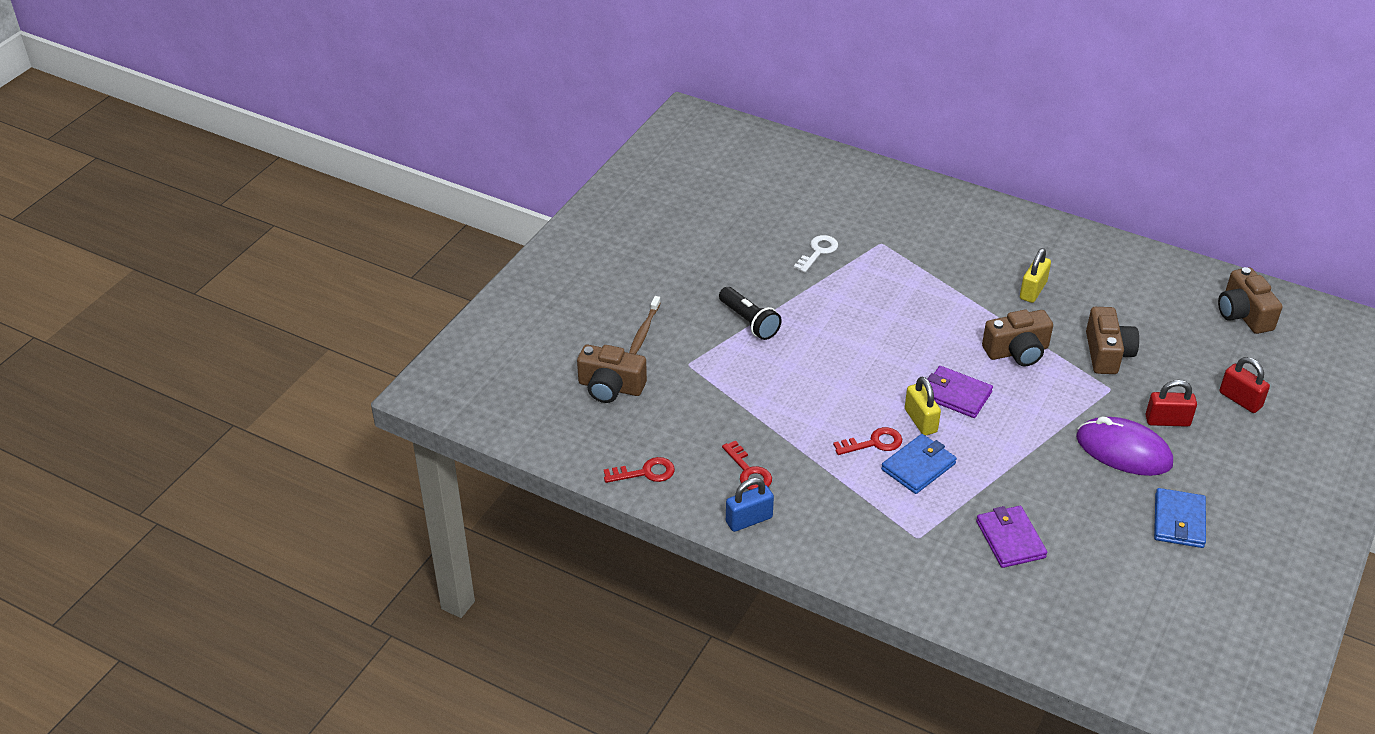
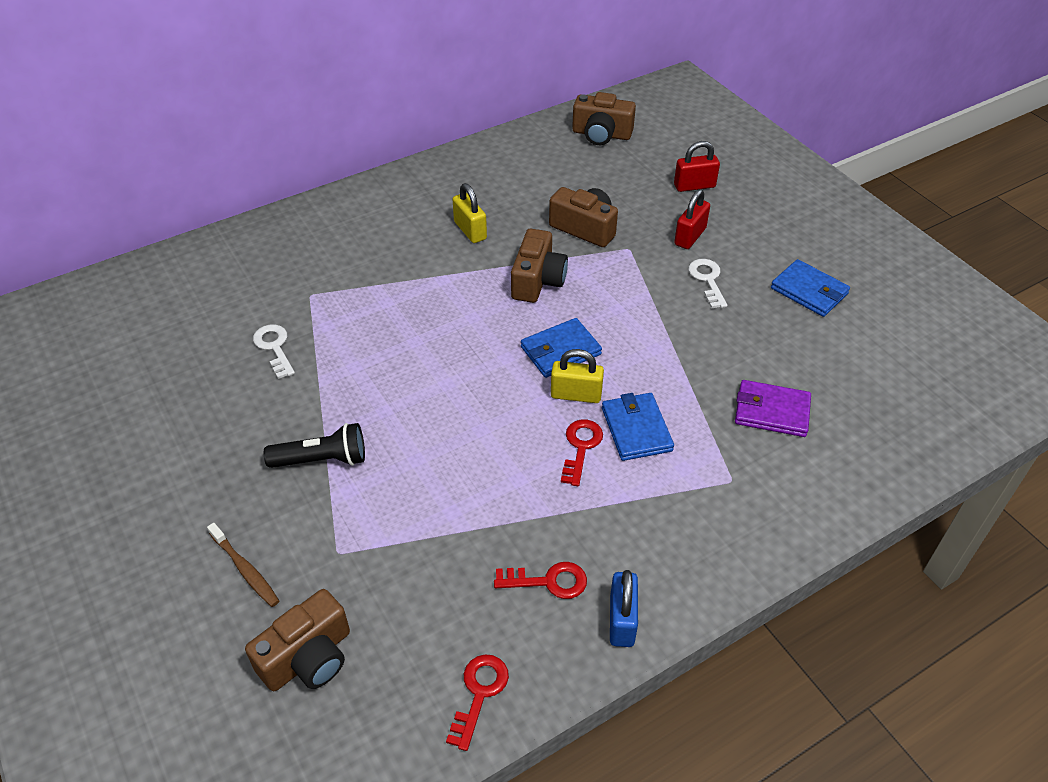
camera: 60 degrees left, 5 degrees up
purple wallet [928,366,993,418] -> blue wallet [521,318,602,378]
purple mouse [1076,416,1173,476] -> white key [688,259,727,308]

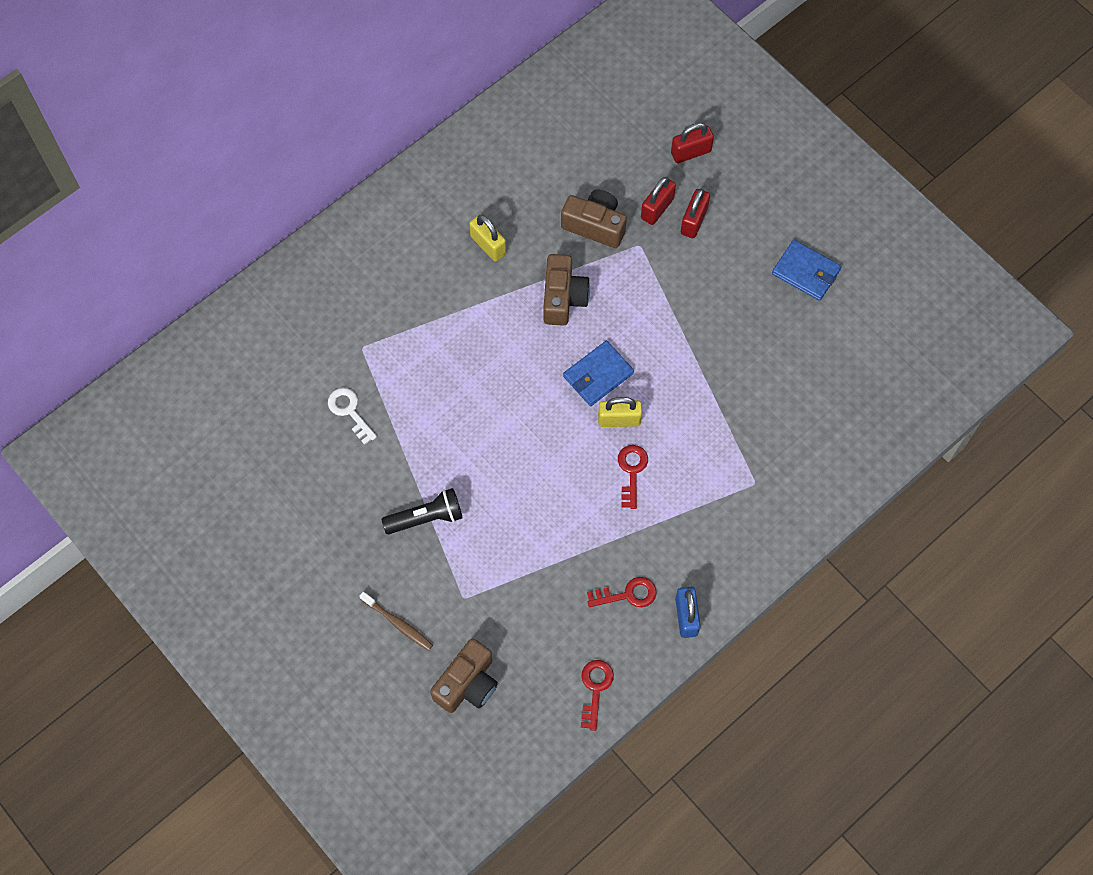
camera: 10 degrees left, 20 degrees up
brown camera [572,92,636,145] -> none
blue wallet [602,393,674,461] -> none
white key [688,259,727,308] -> none
purple wallet [735,380,811,437] -> none
none -> red padlock [641,177,676,225]

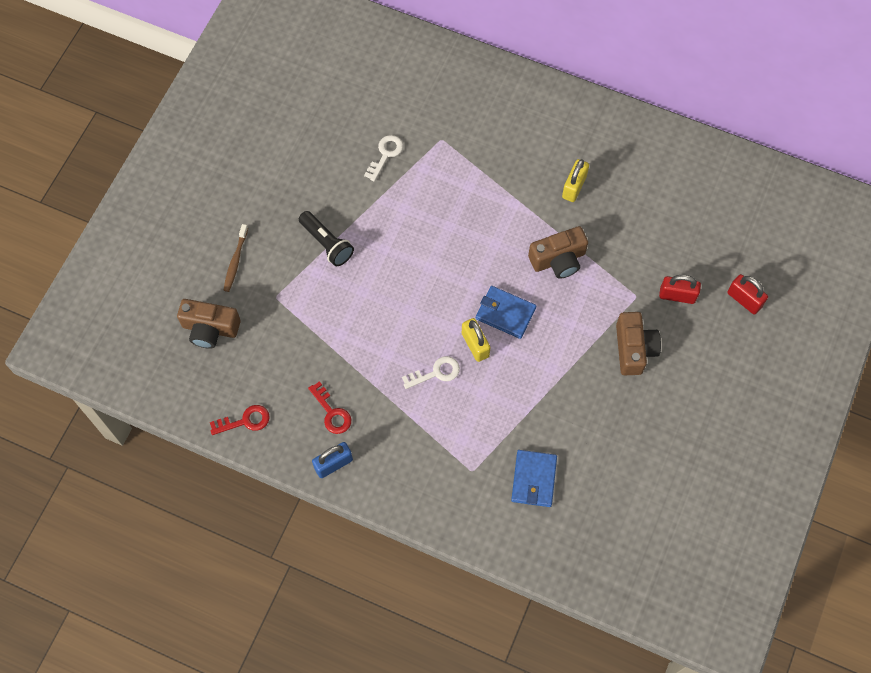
camera: 65 degrees right, 0 degrees up
brown camera [561,190,627,248] -> brown camera moved to [616,312,661,375]
red key [618,445,648,509] -> white key [402,356,460,389]
red padlock [681,189,710,238] -> none
blue wallet [772,240,842,301] -> blue wallet moved to [511,450,557,507]

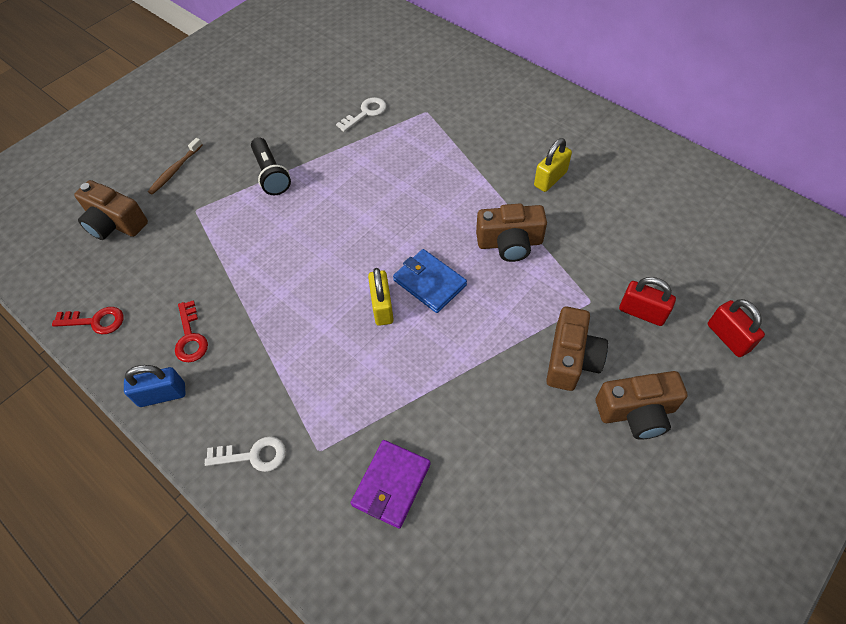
camera: 20 degrees right, 10 degrees down
white key [402,356,460,389] -> white key moved to [205,436,286,472]
blue wallet [511,450,557,507] -> purple wallet [351,440,431,529]
none -> brown camera [596,371,688,439]

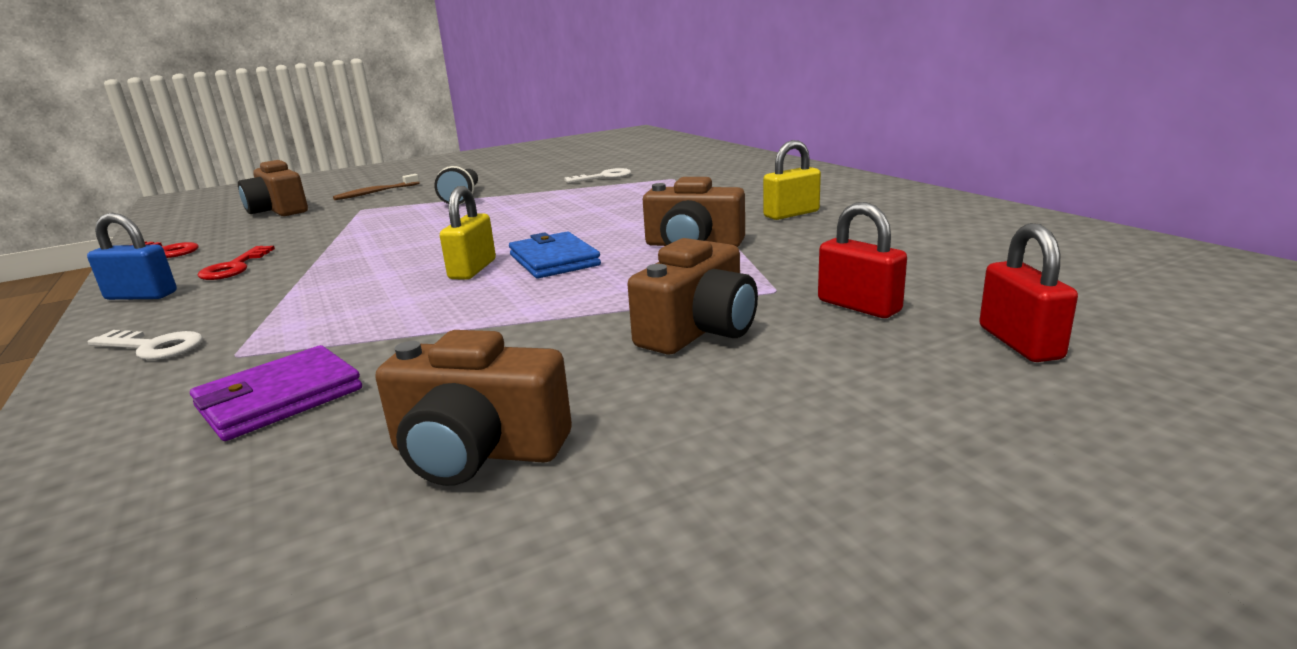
camera: 20 degrees right, 35 degrees down
brown camera [596,371,688,439] -> brown camera moved to [375,330,572,486]

